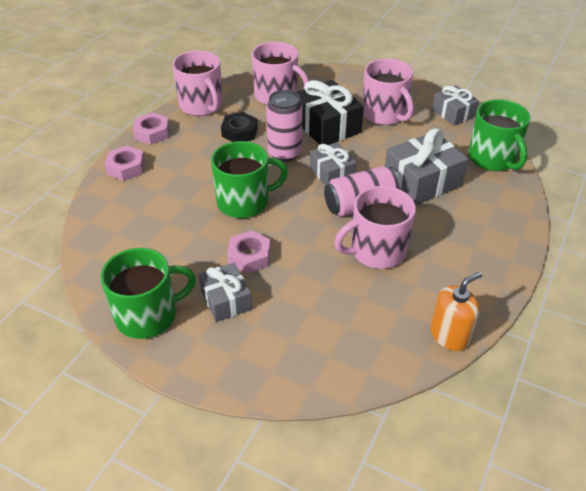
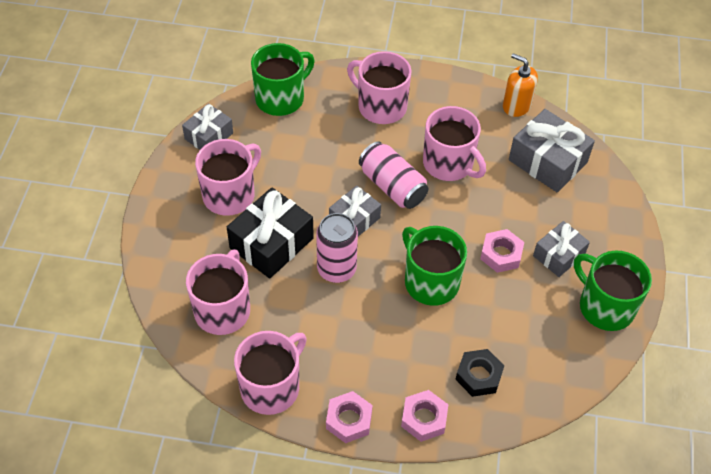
camera: 110 degrees left, 10 degrees up
black nut [221,112,258,142] -> black nut moved to [455,349,504,397]
grey gift [385,128,468,205] -> grey gift moved to [509,109,595,192]
none -> pink mug [347,51,411,124]

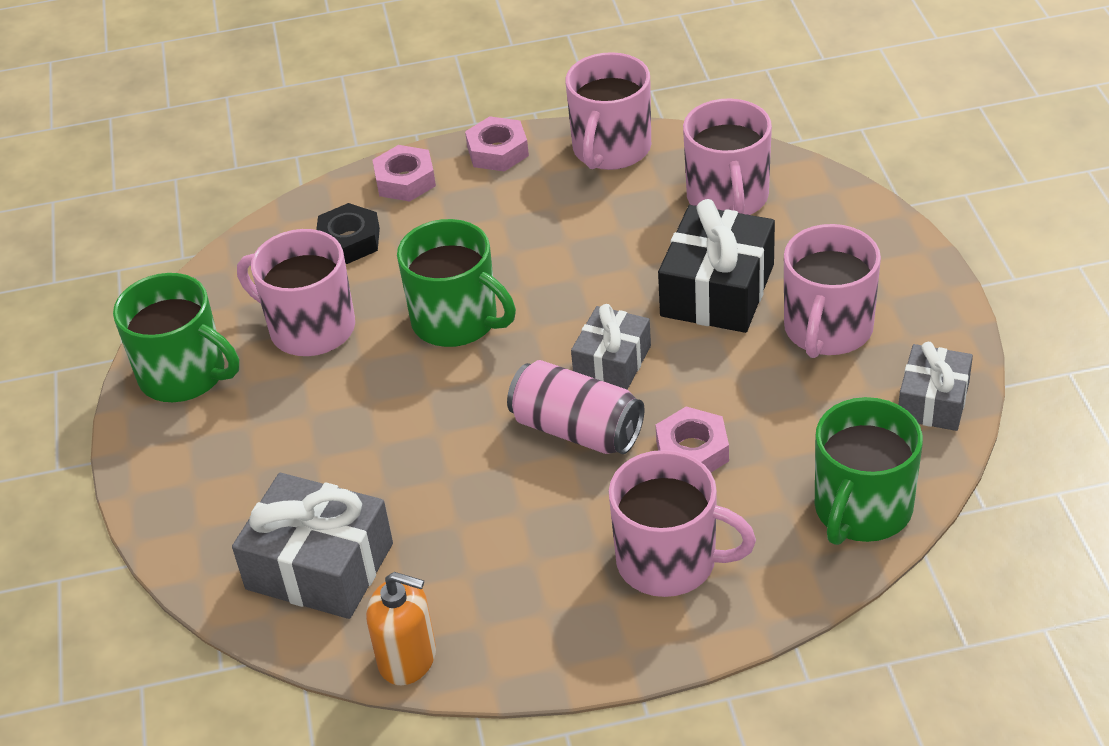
camera: 165 degrees right, 10 degrees down
pink can [316,213,358,283] -> none
pink mug [423,106,486,181] -> pink mug moved to [237,229,355,356]
pink nut [480,229,524,273] -> pink nut moved to [656,407,729,472]
grey gift [533,221,590,277] -> none

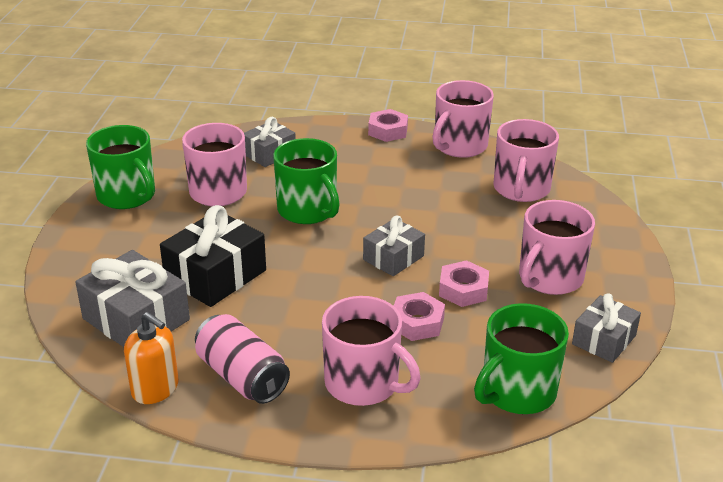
camera: 15 degrees right, 10 degrees down
black nut [316,203,380,264] -> grey gift [244,117,296,167]
pink nut [372,145,436,201] -> pink nut moved to [439,260,489,307]
pink can [507,360,645,454] -> pink can moved to [195,314,290,404]
black gift [658,199,775,333] -> black gift moved to [160,205,266,307]

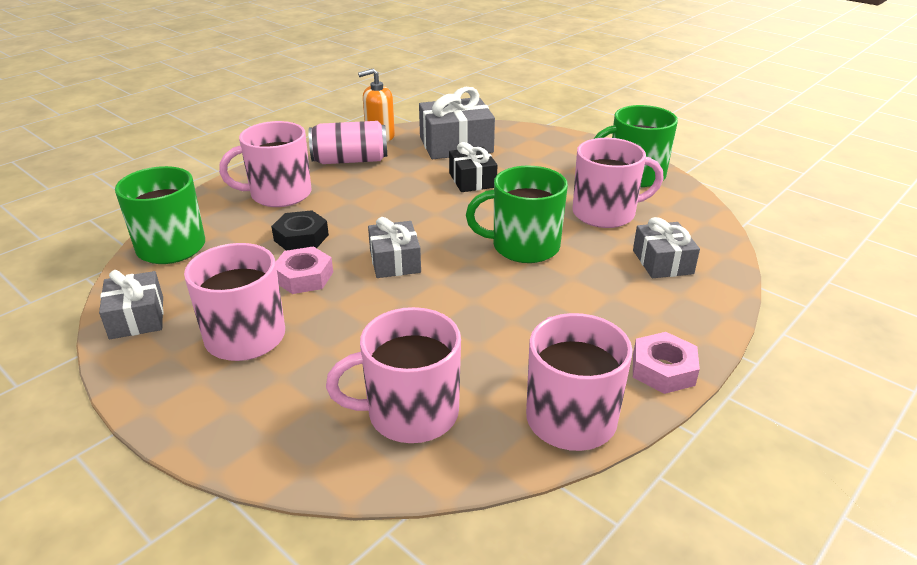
camera: 125 degrees right, 0 degrees up
black gift [160,205,266,307] -> black gift [449,142,497,192], size x0.62
pink nut [394,292,445,341] -> black nut [271,210,329,251]
pink mug [493,119,559,202] -> pink mug turned 60 degrees counterclockwise [326,307,461,443]

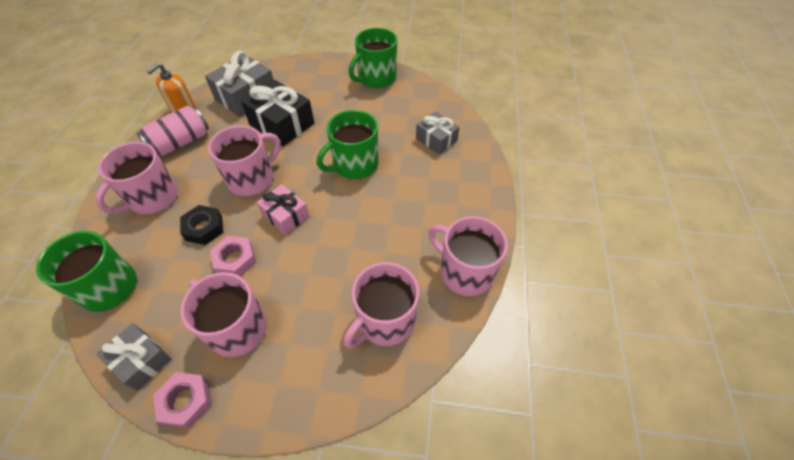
camera: 35 degrees left, 20 degrees up
grey gift [368,217,421,278] -> pink gift [257,184,309,235]
black gift [449,142,497,192] -> black gift [241,80,314,146], size x1.60
pink mug [572,138,664,228] -> pink mug moved to [208,125,281,196]
pink nut [633,332,700,394] -> pink nut moved to [153,372,212,428]

